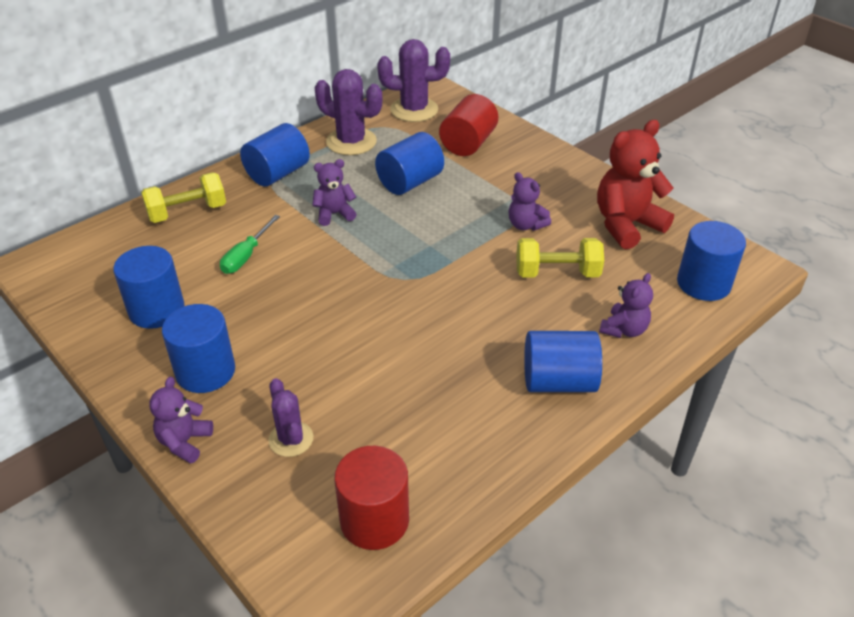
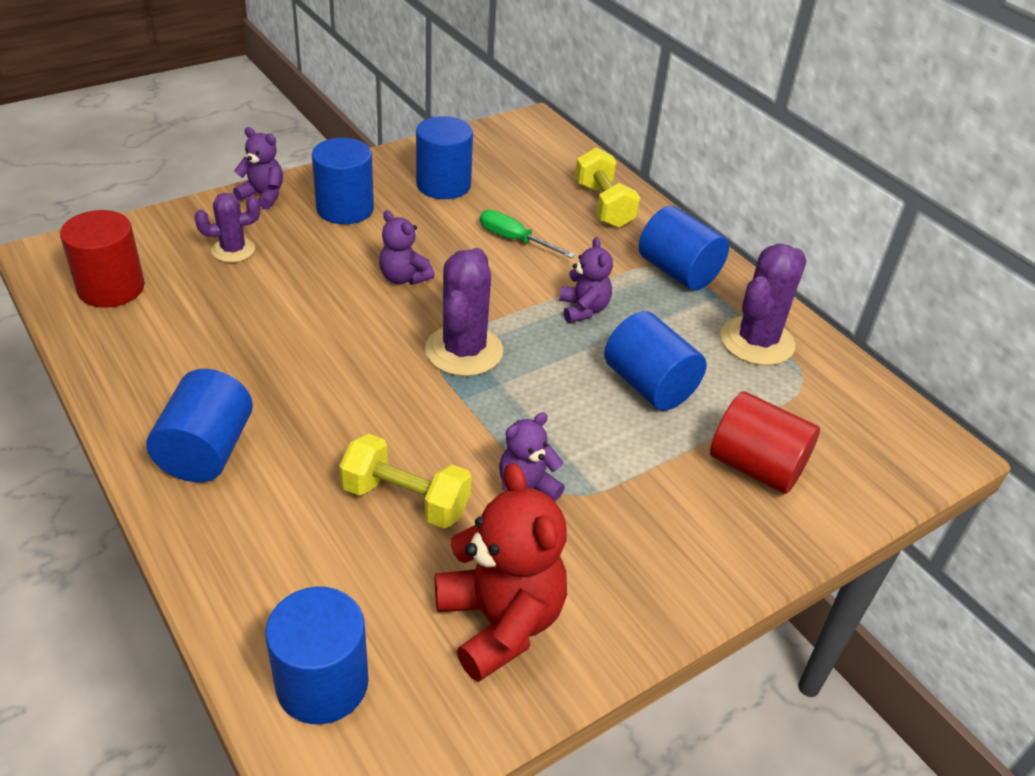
camera: 95 degrees right, 0 degrees up
purple cactus [377,39,450,122] -> purple cactus moved to [425,248,503,376]
yellow dumbbell [516,238,604,278] -> yellow dumbbell turned 75 degrees counterclockwise [340,434,472,528]
purple teddy bear [599,273,653,338] -> purple teddy bear moved to [379,210,435,285]

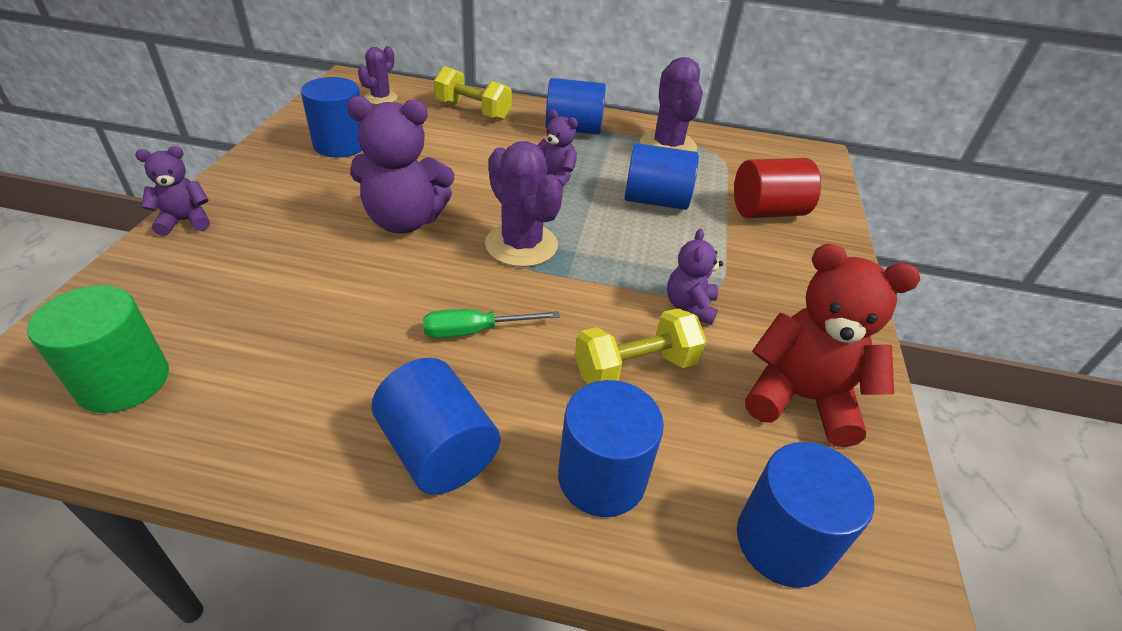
camera: 45 degrees left, 0 degrees up
red cylinder [60,210,145,308] -> green cylinder [27,285,169,413]
purple cactus [195,193,260,263] -> purple cactus moved to [358,46,398,105]
blue cylinder [312,138,374,224] -> blue cylinder moved to [558,380,664,517]
purple teddy bear [379,210,435,285] -> purple teddy bear [347,96,454,233], size x1.80
green screwdriver [480,210,575,258] -> green screwdriver moved to [423,309,560,338]

